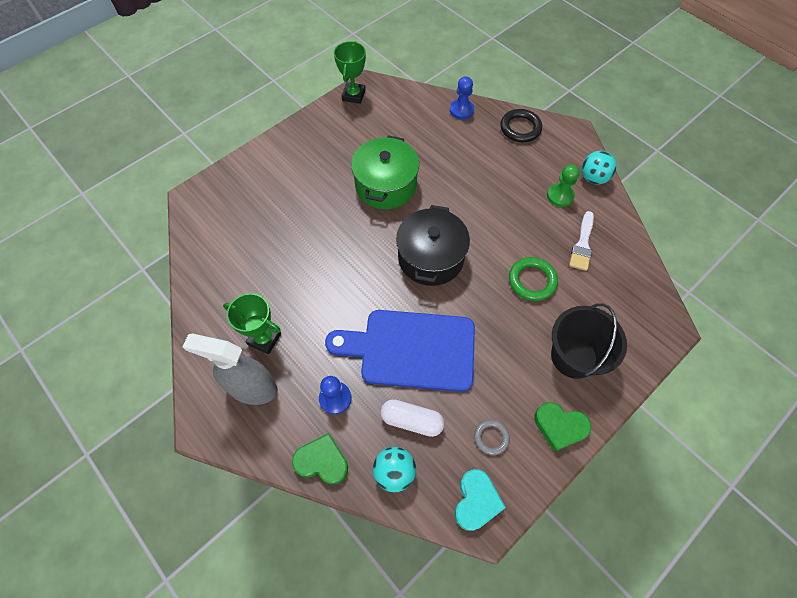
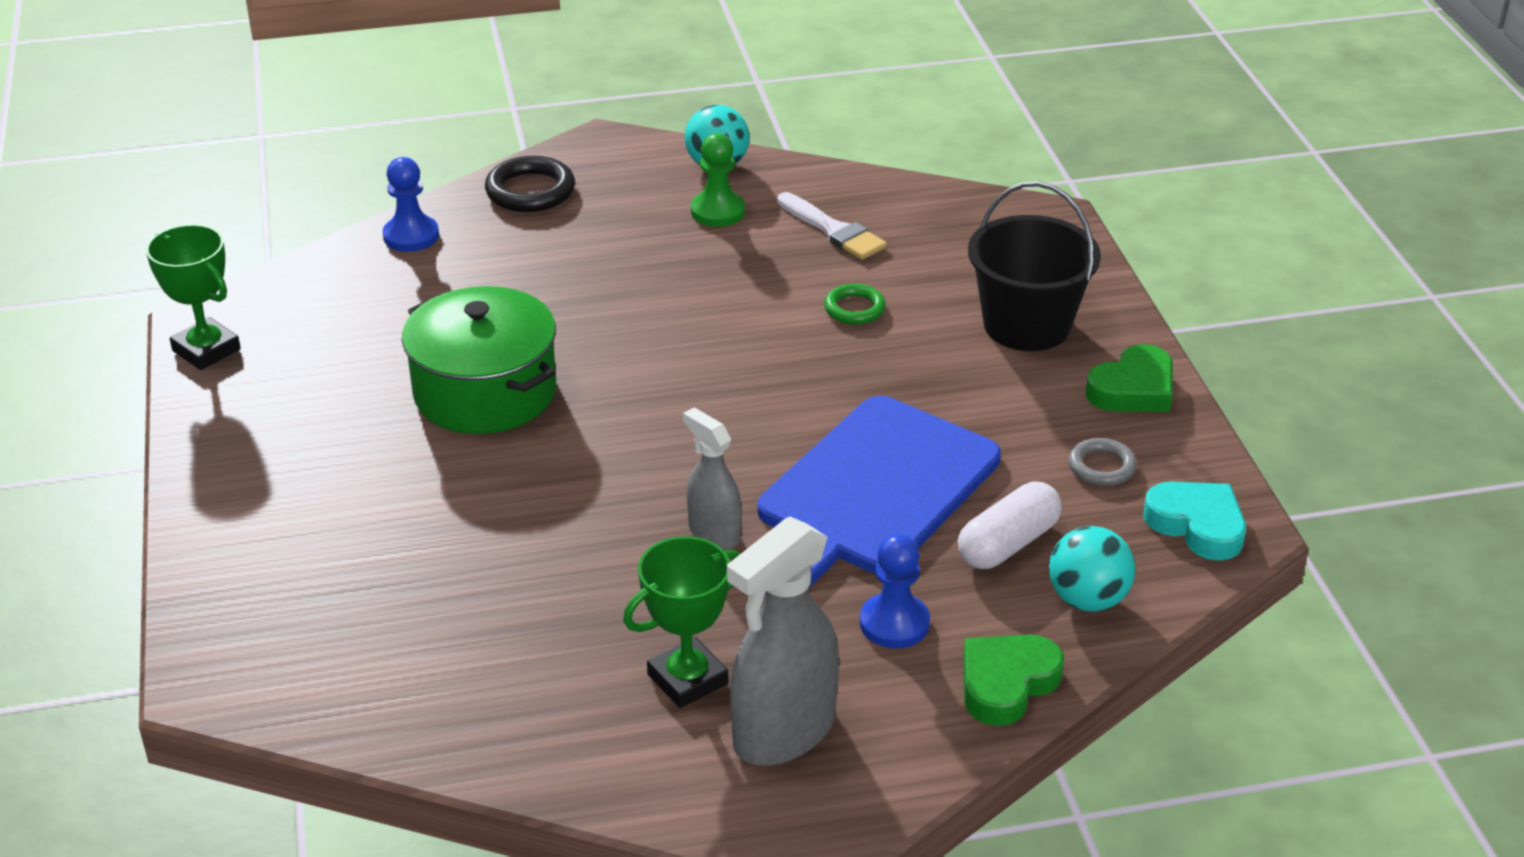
camera: 60 degrees left, 25 degrees down
black pot [396,205,470,286] -> none
green ring [509,257,558,301] -> green ring [824,284,886,324], size x0.63
none -> grey spray bottle [683,408,742,550]

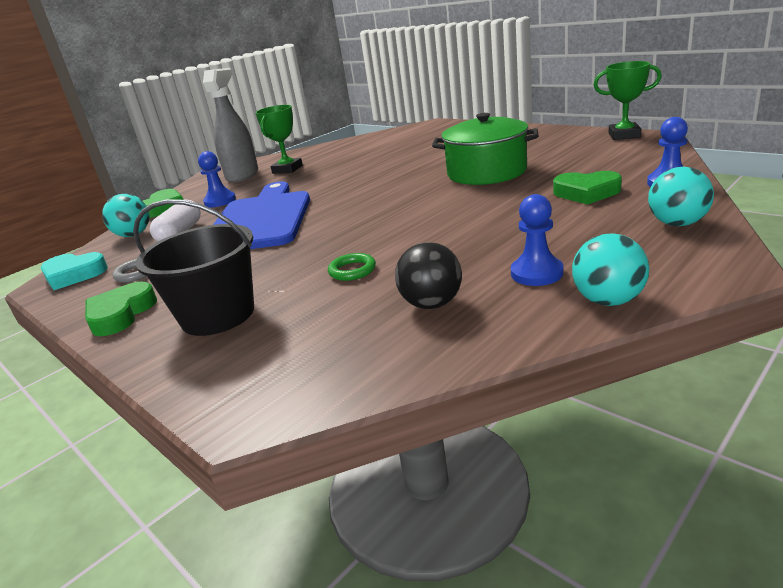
camera: 150 degrees right, 10 degrees down
black ring [485,156,575,212] -> turquoise ball [648,167,714,226]
grey spray bottle [683,408,742,550] -> none
green pawn [691,133,745,227] -> blue pawn [511,194,564,286]
white brush [777,192,887,260] -> black ball [395,242,462,309]
none -> green heart [553,171,622,205]

